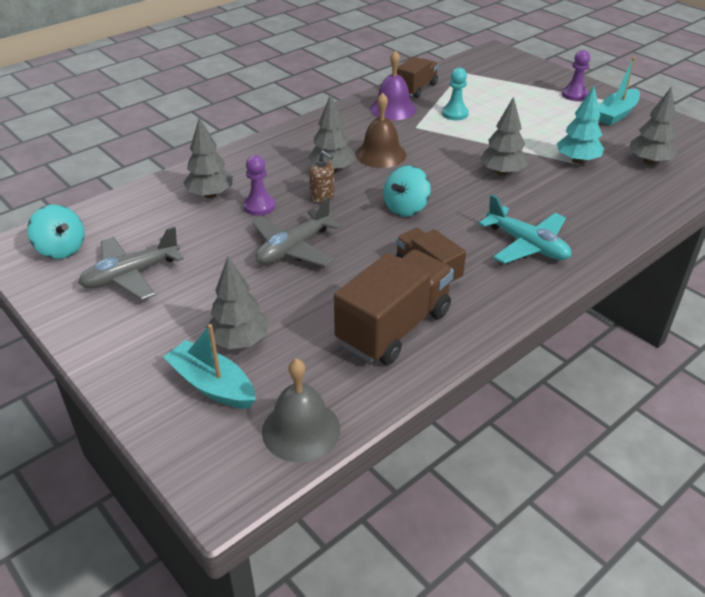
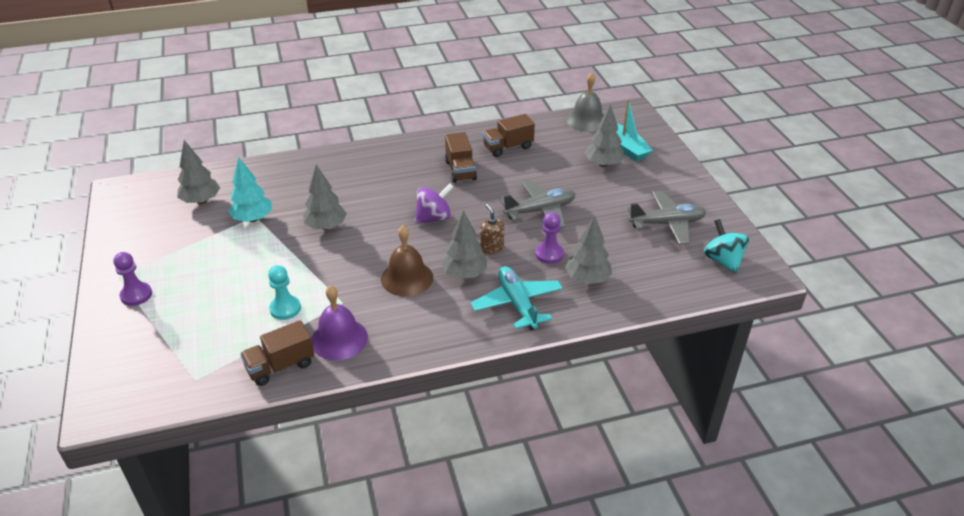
camera: 155 degrees left, 0 degrees up
brown truck [334,250,454,365] -> brown truck [483,114,535,157], size x0.61
turquoise spinning top [383,166,431,217] -> purple spinning top [414,183,454,224]
turquoise plane [479,194,571,264] -> turquoise plane moved to [471,266,563,330]
turquoise boat [599,57,640,126] -> none

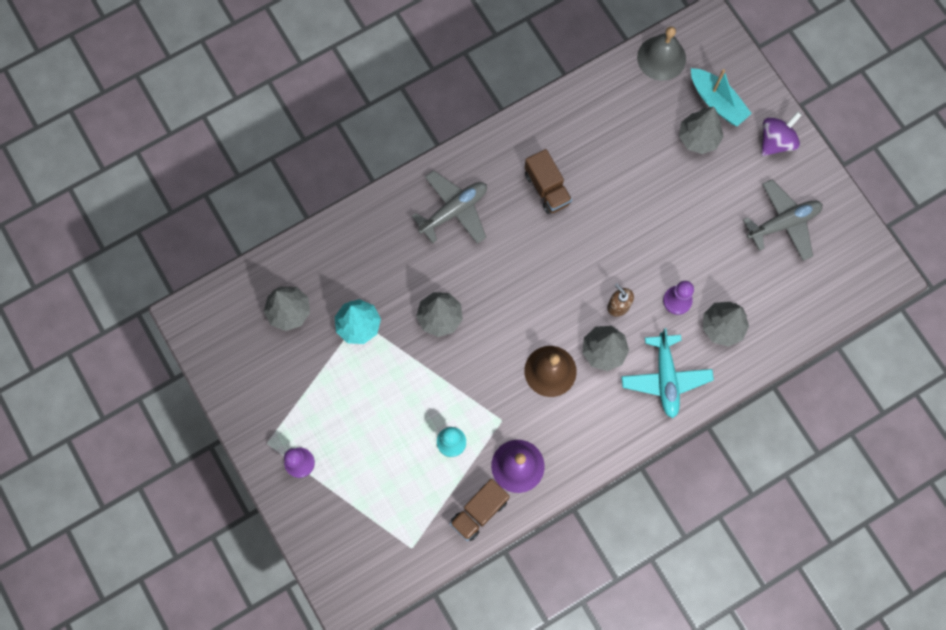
camera: 15 degrees left, 35 degrees up
purple spinning top [414,183,454,224] -> purple spinning top moved to [762,111,802,156]
turquoise plane [471,266,563,330] -> turquoise plane turned 150 degrees counterclockwise [621,328,714,418]
brown truck [483,114,535,157] -> none
grey plane [500,179,575,228] -> grey plane moved to [412,171,487,244]
turquoise spinning top [704,219,749,274] -> none

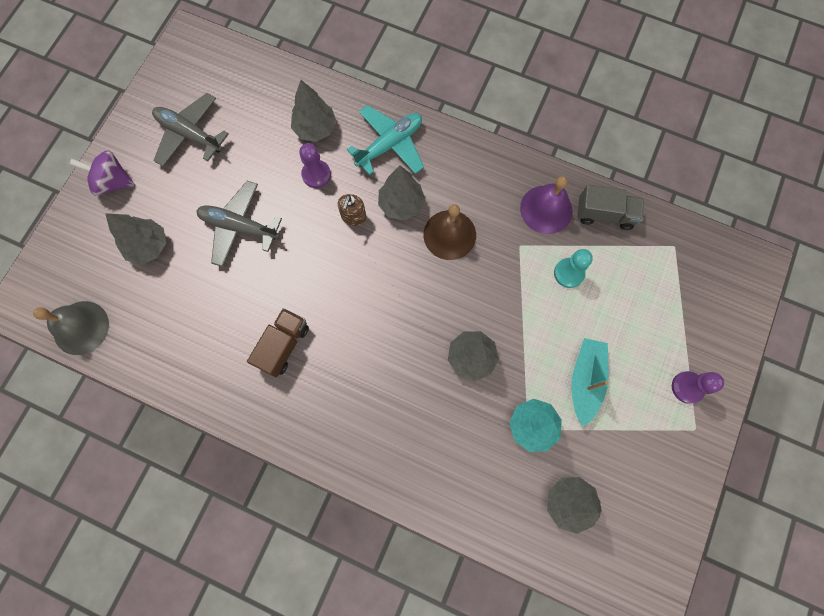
camera: 125 degrees left, 0 degrees up
grey plane [412,171,487,244] -> grey plane moved to [196,181,282,267]
brown truck [450,479,510,541] -> grey truck [577,184,644,230]
turquoise boat [691,68,752,126] -> turquoise boat moved to [571,338,609,427]

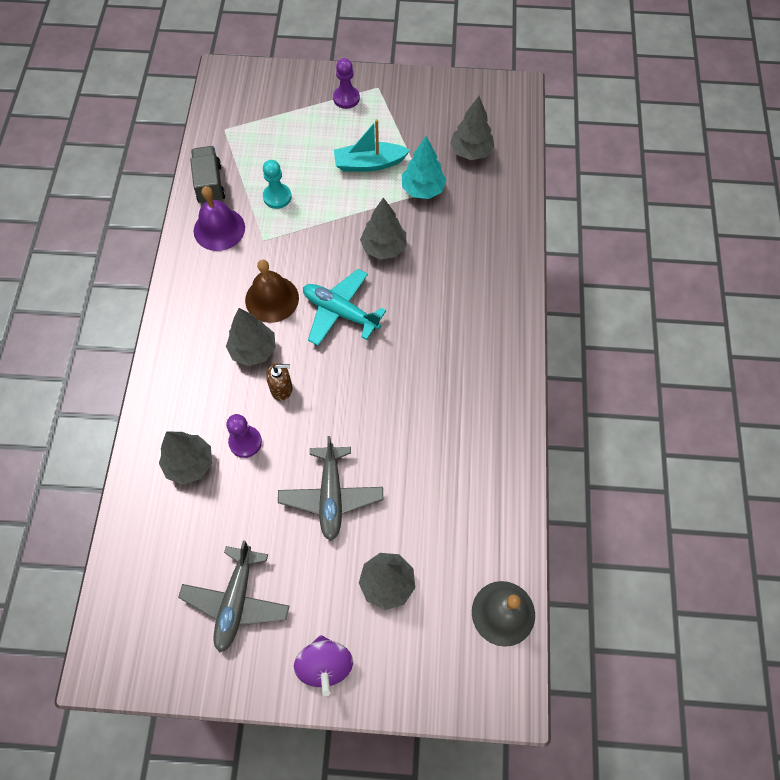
camera: 110 degrees left, 10 degrees down
brown truck [247,308,309,378] -> none
turquoise plane [347,105,424,175] -> turquoise plane moved to [303,269,386,346]

